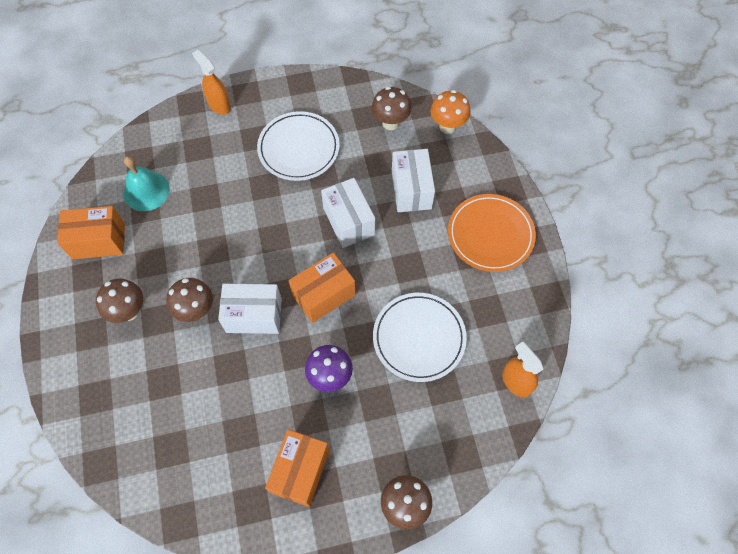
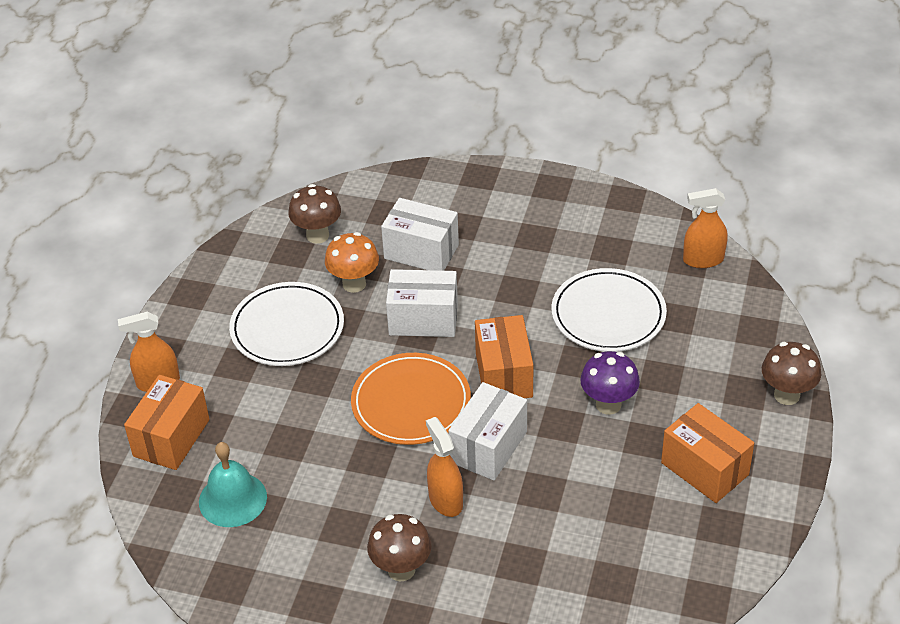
camera: 60 degrees left, 20 degrees down
orange box [57,206,125,259] -> orange box moved to [124,375,209,470]
brown mushroom [166,278,213,322] -> orange spray bottle [426,417,463,517]
orange mushroom [430,90,471,134] -> orange mushroom moved to [325,232,379,293]
orange plate [448,194,536,272] -> orange plate moved to [351,353,471,445]

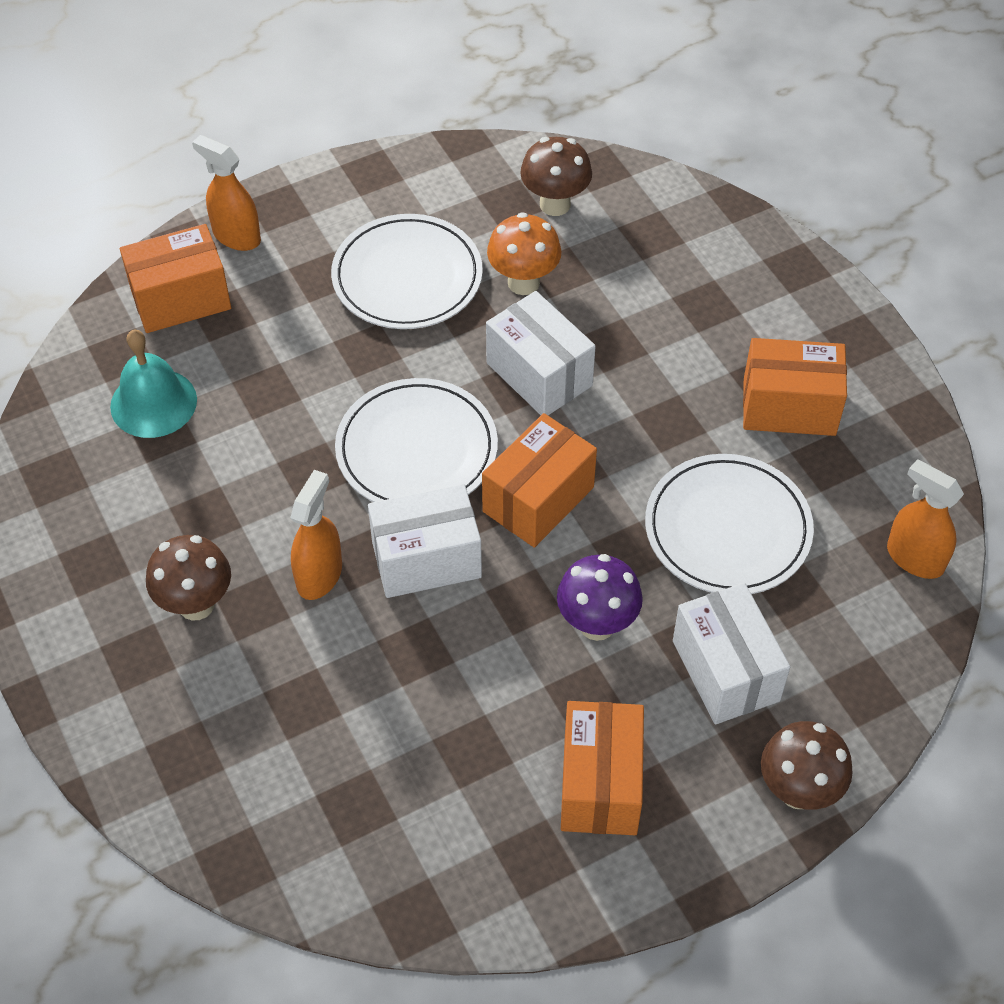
camera: 45 degrees right, 10 degrees up
orange plate [351,353,471,445] -> white plate [335,378,498,502]
white box [381,198,459,271] -> white box moved to [673,583,790,724]
none -> orange box [743,338,847,436]

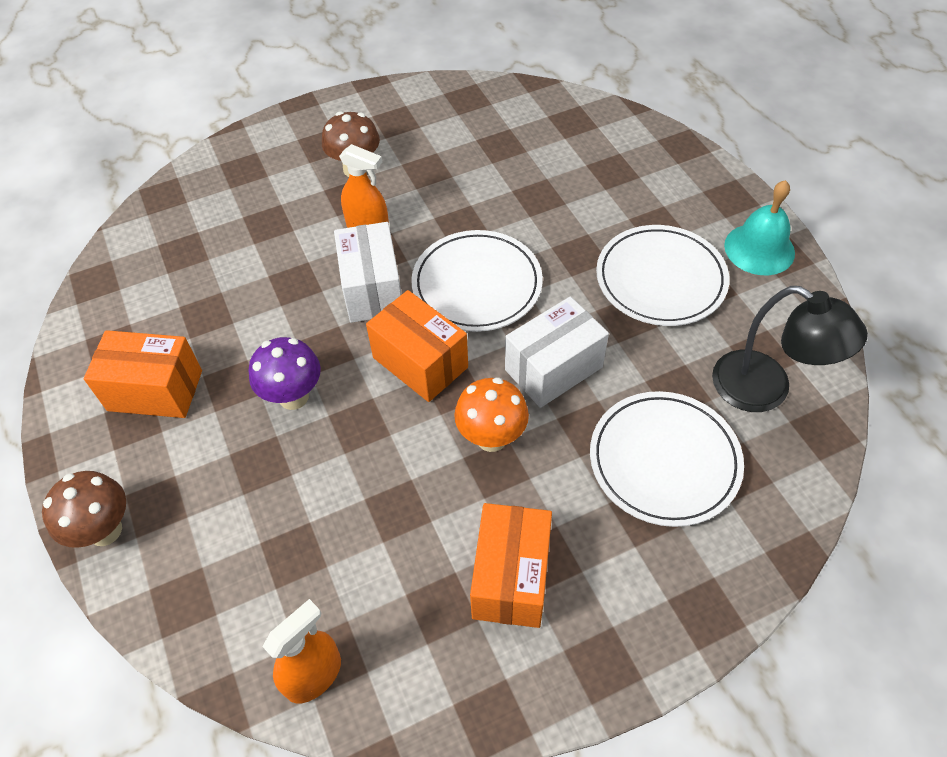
camera: 95 degrees right, 0 degrees up
turquoise bell [110,330,197,438] -> turquoise bell moved to [724,180,795,275]
orange box [120,224,231,333] -> none
orange spray bottle [192,135,261,251] -> none
orange mushroom [487,212,561,295] -> orange mushroom moved to [454,377,529,452]
brown mushroom [520,137,592,216] -> black lamp [712,286,868,412]
white plate [645,454,814,594] -> white plate moved to [590,391,744,527]
white box [673,583,790,724] -> none

